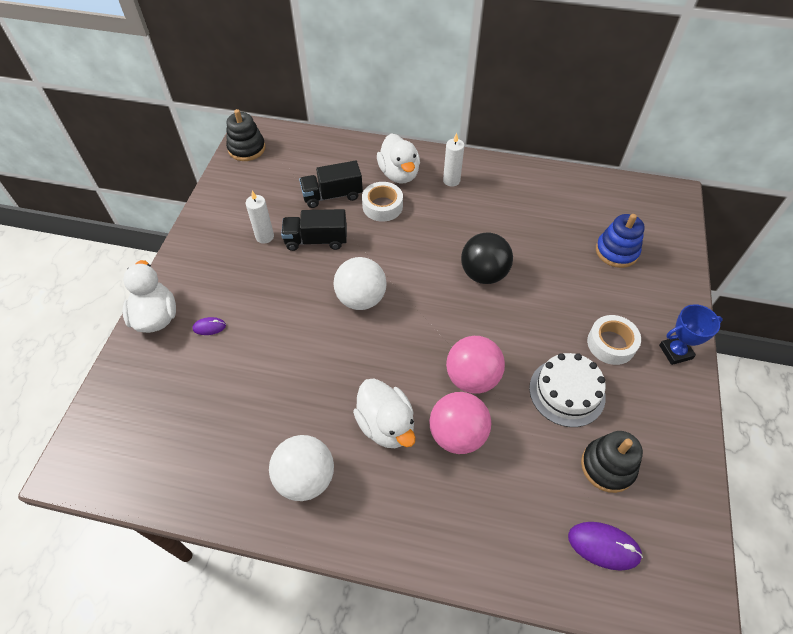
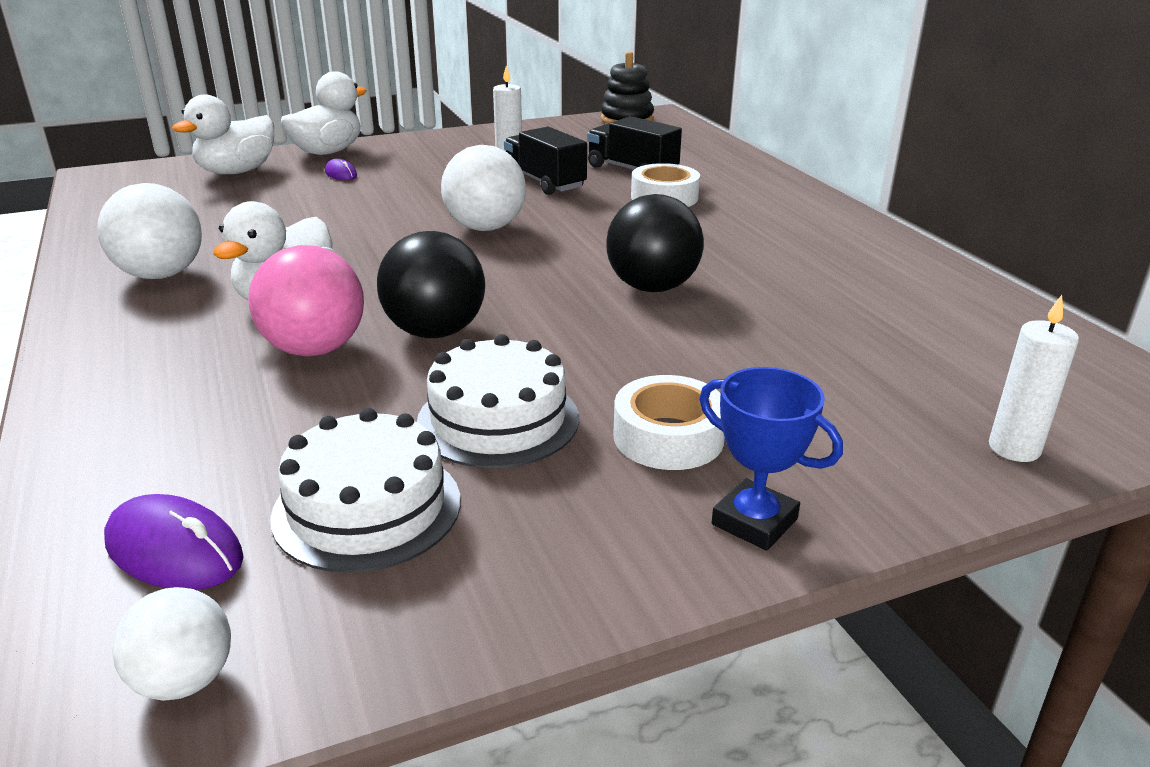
camera: 55 degrees right, 25 degrees down
white duck [377,133,420,184] -> white duck moved to [172,94,274,174]
white candle [443,133,464,187] -> white candle moved to [989,295,1079,462]
pink ball [446,336,505,394] -> black ball [377,231,485,338]
purple mouse [568,522,643,571] -> purple mouse turned 45 degrees counterclockwise [104,494,244,590]
black stacking toy [581,431,643,493] -> white cake [270,408,461,573]
blue stacking toy [596,214,645,268] -> none
none -> white ball [112,587,231,701]

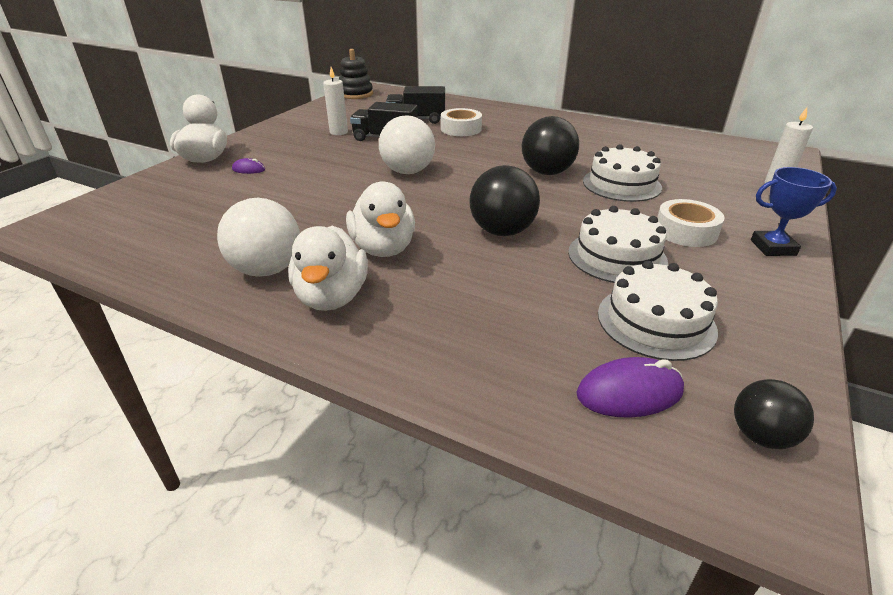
camera: 40 degrees left, 5 degrees up
white ball [112,587,231,701] -> black ball [734,379,814,449]
white duck [172,94,274,174] -> white duck moved to [288,226,368,311]
pink ball [248,245,364,357] -> none
none -> white cake [583,144,662,202]

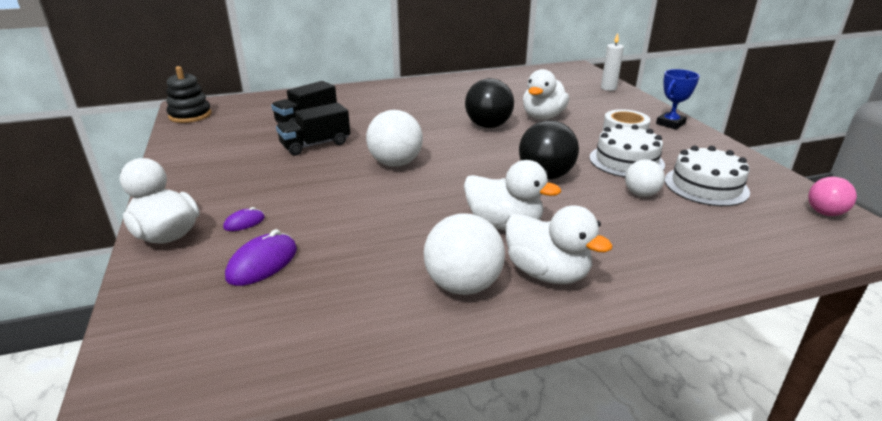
camera: 45 degrees left, 5 degrees down
white candle [323,67,348,135] -> none
white tape [441,108,482,136] -> none
purple mouse [576,357,684,418] -> purple mouse moved to [225,229,297,286]
white cake [583,144,662,202] -> white duck [523,69,569,120]
black ball [734,379,814,449] -> pink ball [808,177,857,216]
none -> white ball [625,159,665,197]

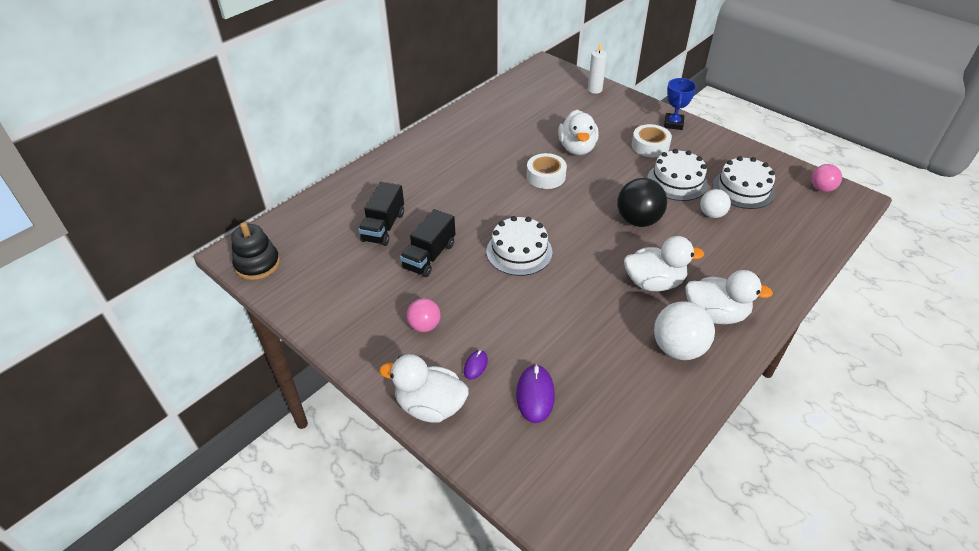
camera: 30 degrees left, 15 degrees up
white ball [366,110,423,167] -> white cake [486,216,553,276]
black ball [465,78,514,128] -> white tape [527,153,567,189]
none -> pink ball [407,298,441,332]

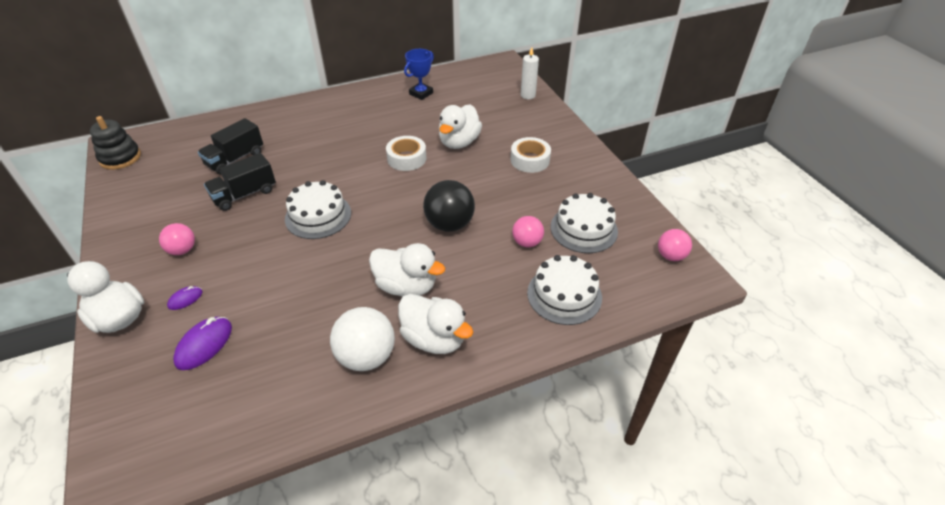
camera: 25 degrees right, 0 degrees up
white cake [647,149,708,201] -> white cake moved to [527,255,602,325]
blue trophy [664,78,697,130] -> blue trophy moved to [404,49,434,100]
white ball [700,189,731,218] -> pink ball [512,216,544,248]

